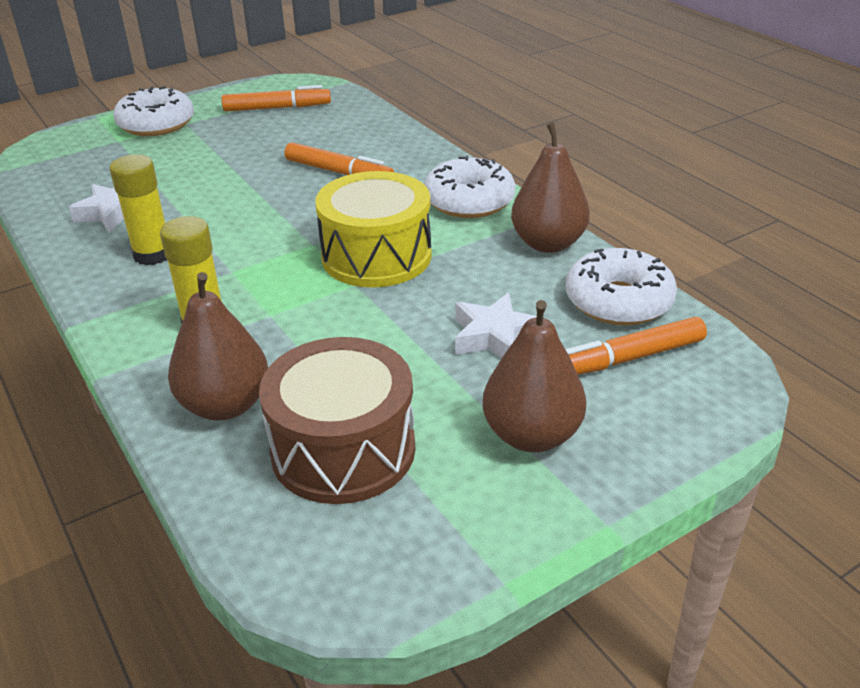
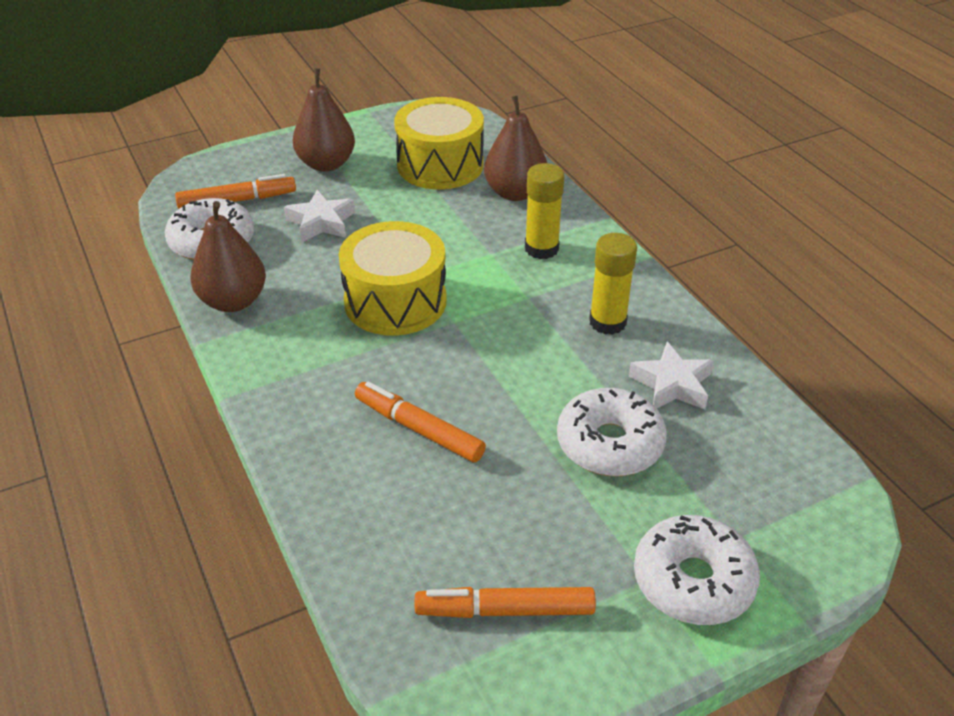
camera: 175 degrees left, 5 degrees up
brown drum [259,337,415,504] -> yellow drum [394,97,484,189]
white donut [424,156,515,218] -> white donut moved to [557,388,667,476]

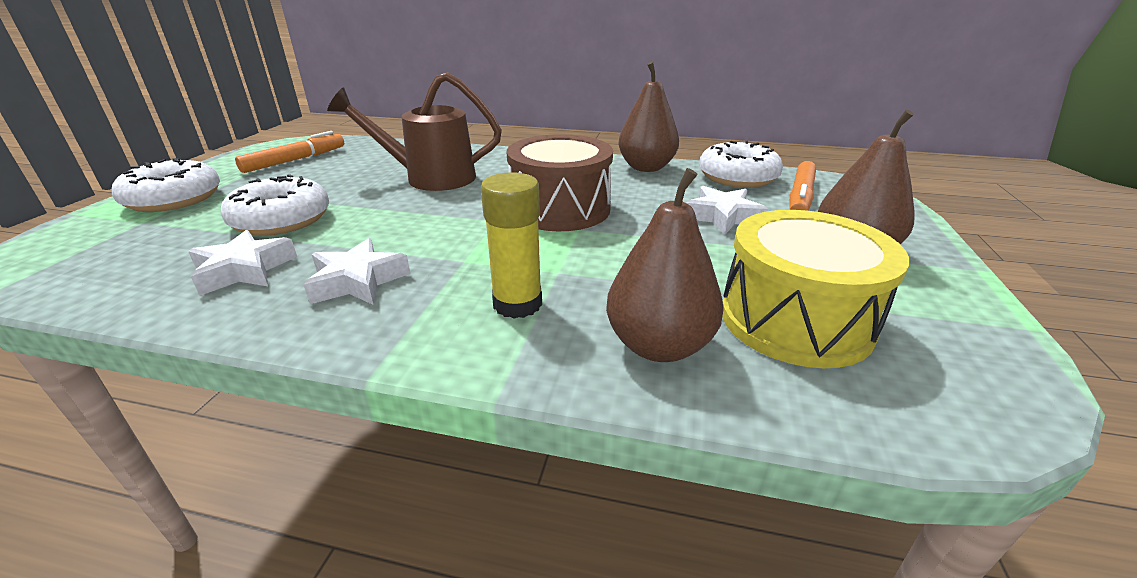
camera: 130 degrees right, 10 degrees down
yellow drum [339,221,447,336] -> brown drum [507,134,613,231]
orange marker [355,382,486,463] -> brown watering can [327,72,502,191]
yellow glue stick [589,233,637,335] -> white star [304,238,410,305]

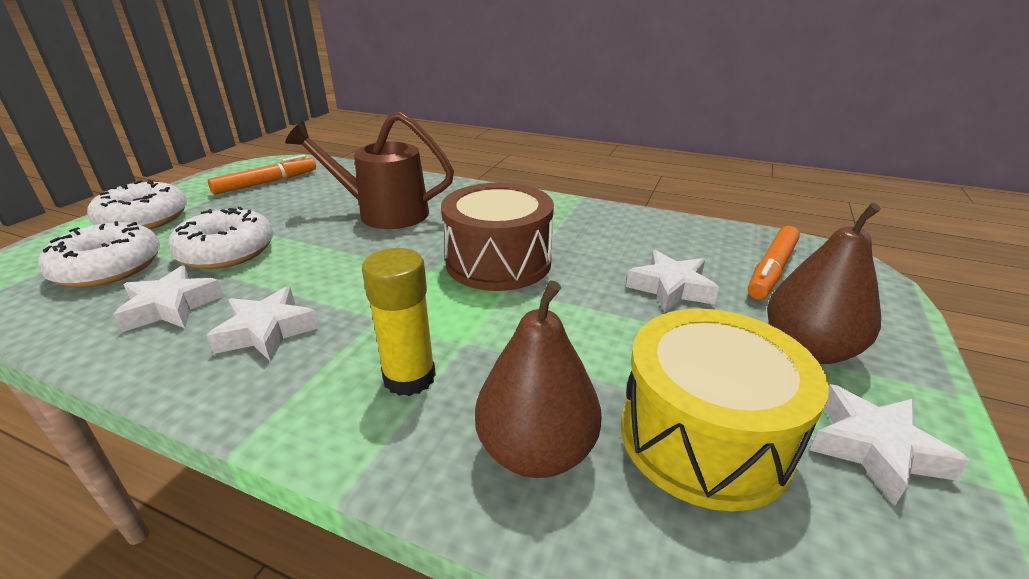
camera: 10 degrees right, 0 degrees up
brown pear [618,62,679,172] -> none
white donut [699,141,783,188] -> white donut moved to [38,221,160,287]
none -> white star [809,384,971,505]

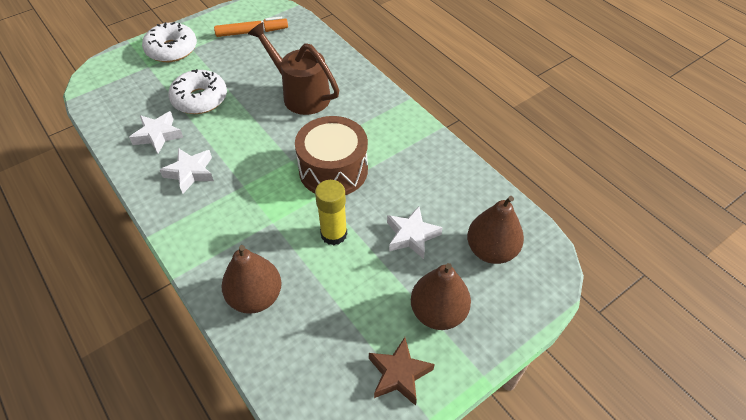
camera: 30 degrees right, 20 degrees up
white donut [38,221,160,287] -> none
yellow glue stick [362,248,436,396] -> yellow glue stick moved to [315,180,347,245]
yellow drum [621,309,829,512] -> none
orange marker [748,226,800,299] -> brown pear [467,196,524,264]
white star [809,384,971,505] -> brown star [369,337,435,406]

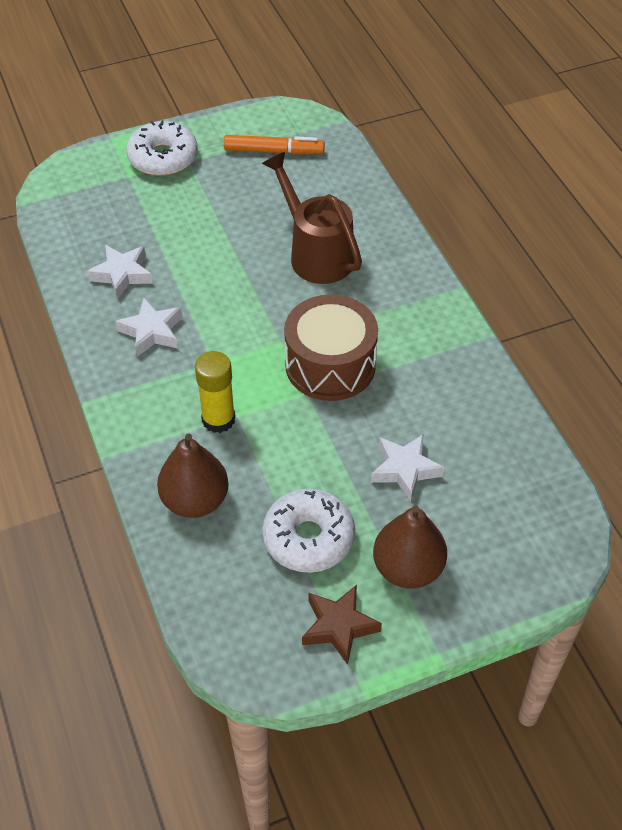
camera: 15 degrees right, 0 degrees up
white donut [168,69,227,114] -> white donut moved to [262,489,355,573]
yellow glue stick [315,180,347,245] -> yellow glue stick moved to [195,351,235,433]
brown pear [467,196,524,264] -> none

